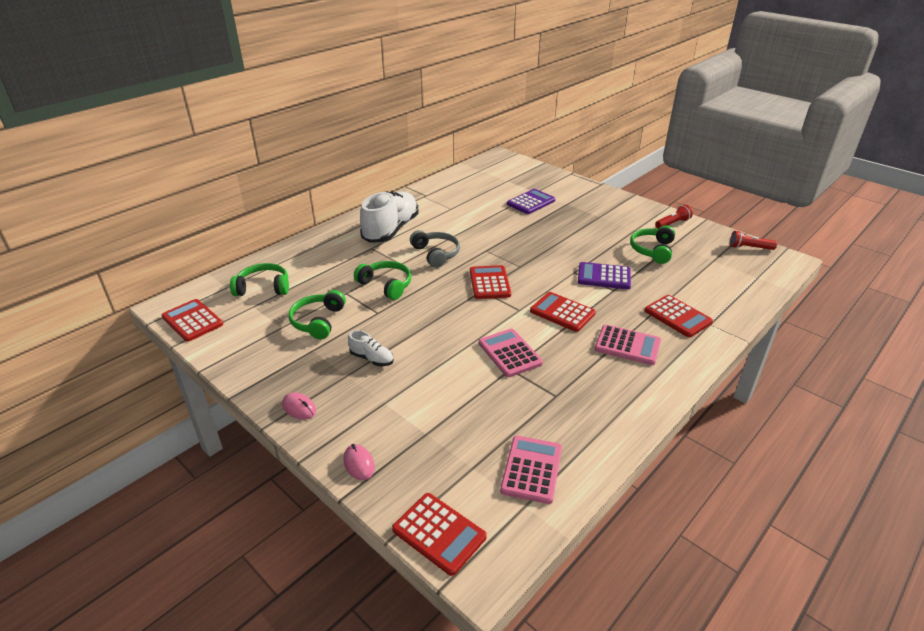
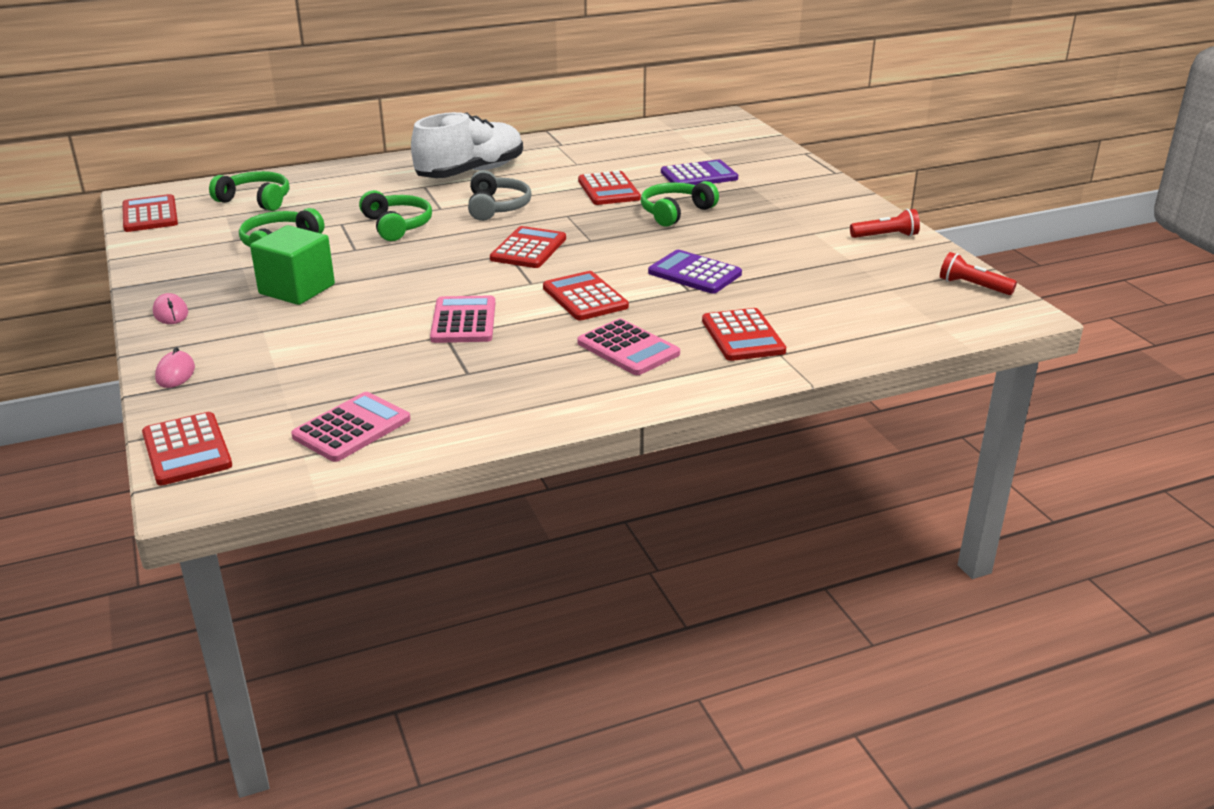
camera: 25 degrees right, 5 degrees down
white shoe [348,330,394,366] -> green cube [250,225,335,305]
green headphones [630,225,675,264] -> green headphones moved to [641,181,719,227]
none -> red calculator [578,171,641,205]

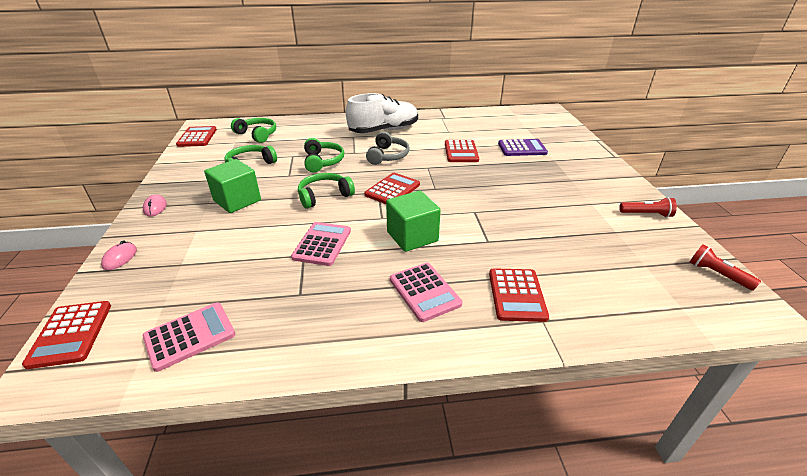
camera: 15 degrees right, 5 degrees up
red calculator [543,271,629,320] -> green cube [386,191,441,252]
green headphones [641,181,719,227] -> green headphones moved to [298,173,355,209]
purple calculator [648,250,742,294] -> none

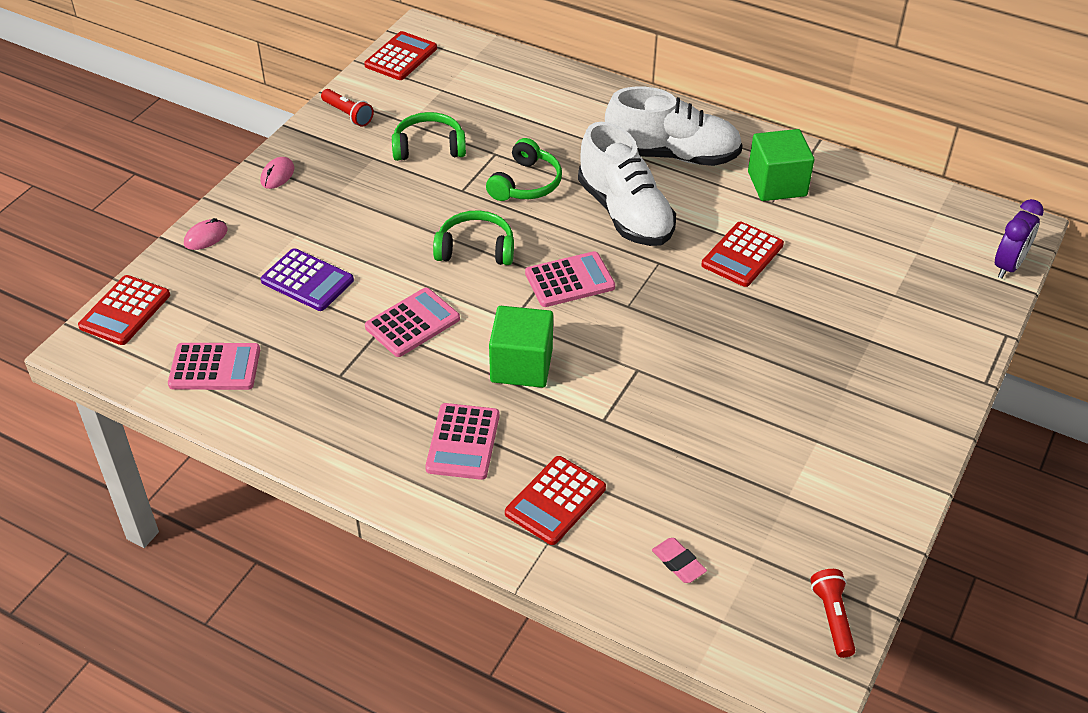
camera: 35 degrees right, 10 degrees up
green cube [204,159,261,213] -> green cube moved to [748,129,814,201]
green headphones [231,118,276,143] -> none
red calculator [364,173,420,204] -> pink calculator [525,251,615,307]
grey headphones [366,132,409,165] -> white shoe [578,122,676,246]
purple calculator [498,139,548,156] -> purple calculator moved to [261,248,354,311]
red flashlight [619,197,677,218] -> red flashlight moved to [321,89,374,127]
none -> pink eraser [652,538,707,583]
none -> purple clock [995,199,1044,278]

